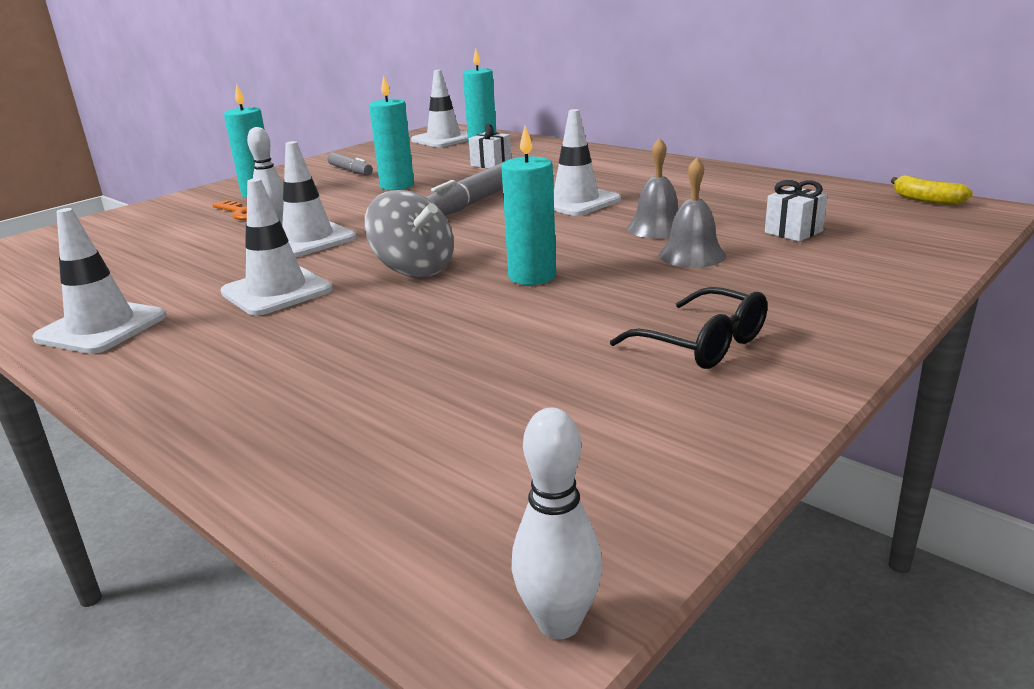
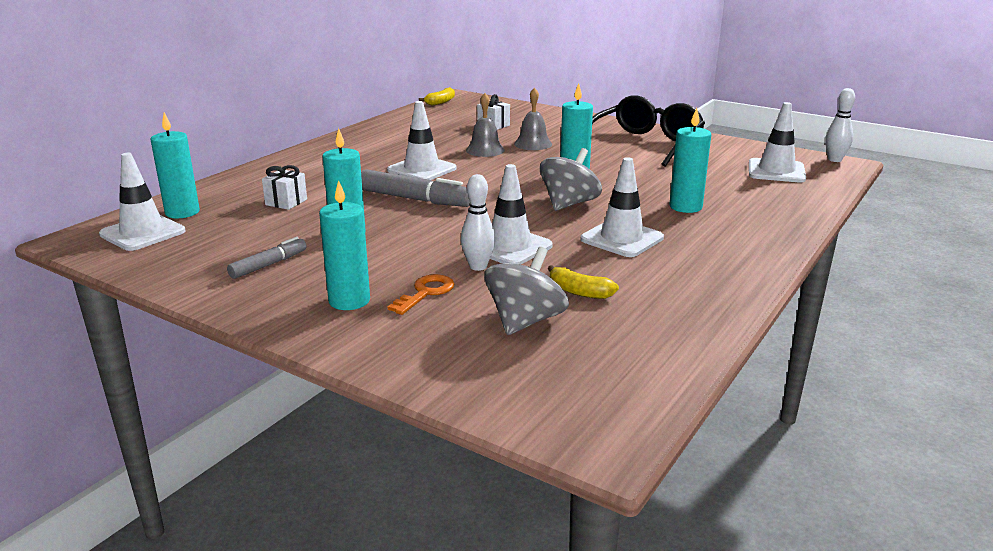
camera: 100 degrees left, 0 degrees up
white traffic cone [32,208,167,354] -> white traffic cone moved to [749,102,806,182]
black glasses [610,287,767,369] -> black glasses [592,95,705,167], size x1.69
none -> grey spinning top [484,247,569,335]
none -> yellow banana [548,265,619,299]
none -> turquoise candle [669,108,711,213]

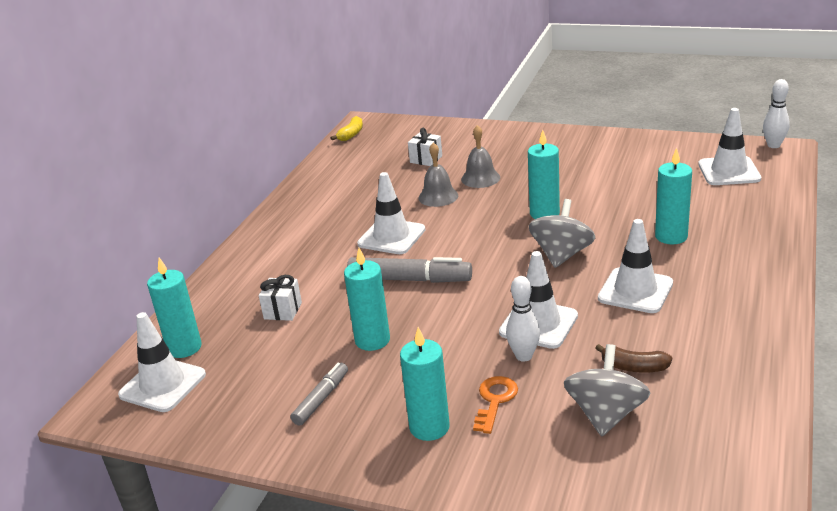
camera: 10 degrees left, 5 degrees up
yellow banana [548,265,619,299] -> brown banana [596,344,672,373]
black glasses [592,95,705,167] -> none

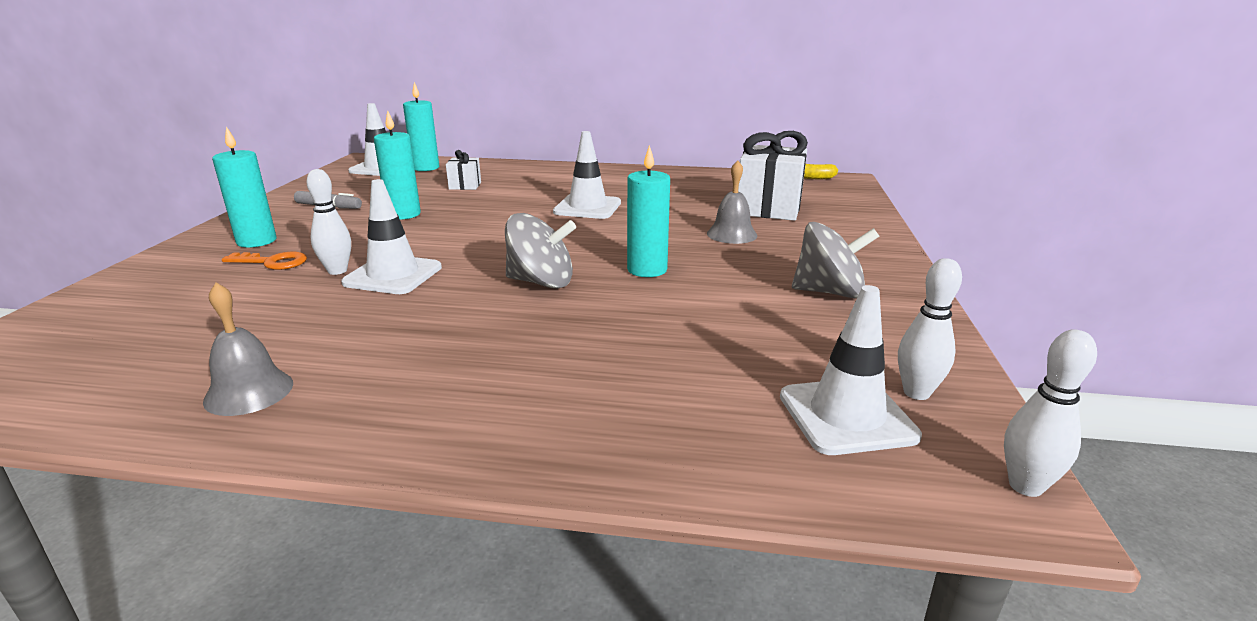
camera: 75 degrees right, 5 degrees down
grey marker [347,257,472,283] -> none
white gift [408,128,442,166] -> white gift [738,131,808,221], size x2.00
grey bell [419,142,458,207] -> grey bell moved to [203,283,293,416]
grey spinning top [564,344,650,436] -> grey spinning top moved to [792,222,880,298]
brown banana [596,344,672,373] -> none
white traffic cone [598,219,673,313] -> none
turquoise candle [655,148,692,244] -> none
none -> white bowling pin [898,258,962,400]

